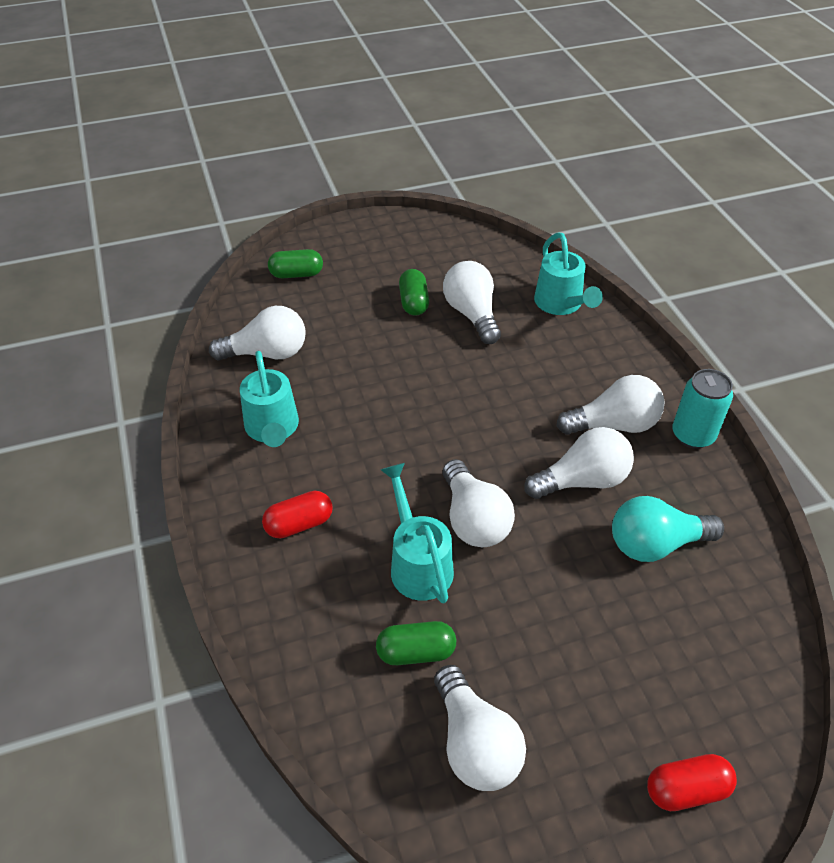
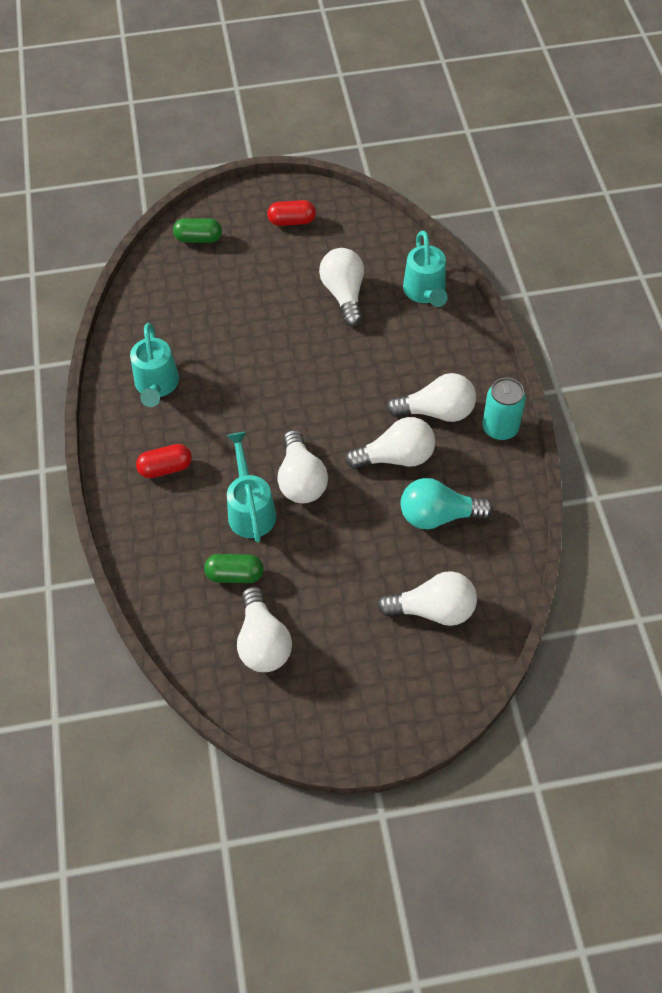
camera: 10 degrees right, 10 degrees up
white light bulb [209,306,306,361] -> white light bulb moved to [377,571,477,626]
green capsule [399,269,429,316] -> none
red capsule [647,754,737,811] -> red capsule moved to [267,200,316,226]

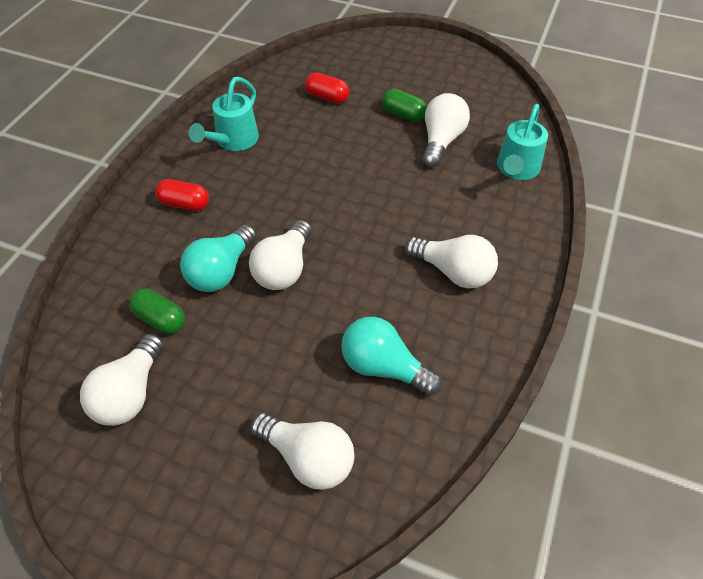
camera: 30 degrees right, 5 degrees down
green capsule [173,218,222,243] -> green capsule moved to [382,89,427,122]
turquoise watering can [226,432,276,542] -> turquoise light bulb [180,224,257,292]
red capsule [267,200,316,226] -> red capsule moved to [305,72,349,104]
white light bulb [345,417,435,469] -> none
turquoise can [482,378,526,440] -> none

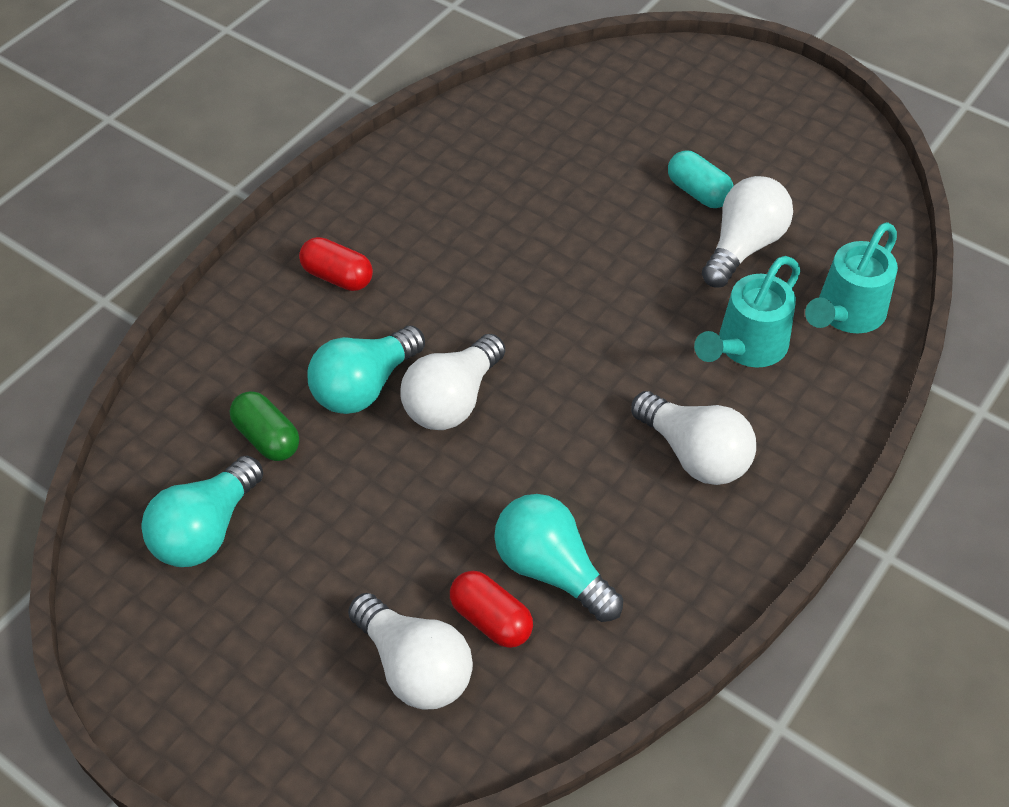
camera: 15 degrees right, 0 degrees up
white light bulb [80,334,164,426] -> turquoise light bulb [141,456,263,567]
turquoise watering can [188,77,259,151] -> turquoise watering can moved to [694,256,801,367]
red capsule [305,72,349,104] -> red capsule moved to [450,571,533,648]
green capsule [382,89,427,122] -> turquoise capsule [668,150,734,208]

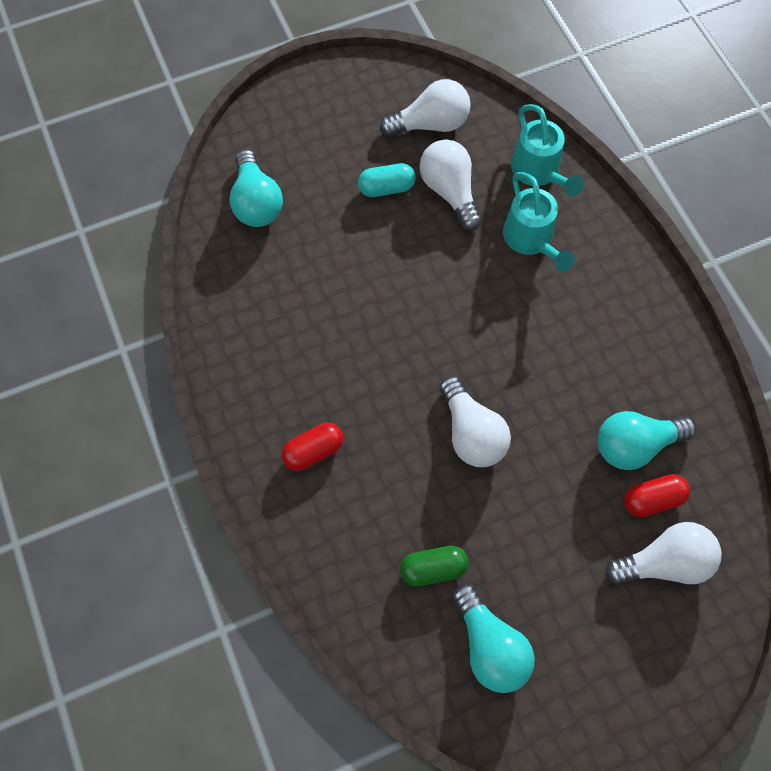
camera: 60 degrees left, 15 degrees up
turquoise light bulb [308,326,425,414] -> turquoise light bulb moved to [229,150,283,227]
white light bulb [631,391,756,485] -> white light bulb moved to [380,79,471,137]

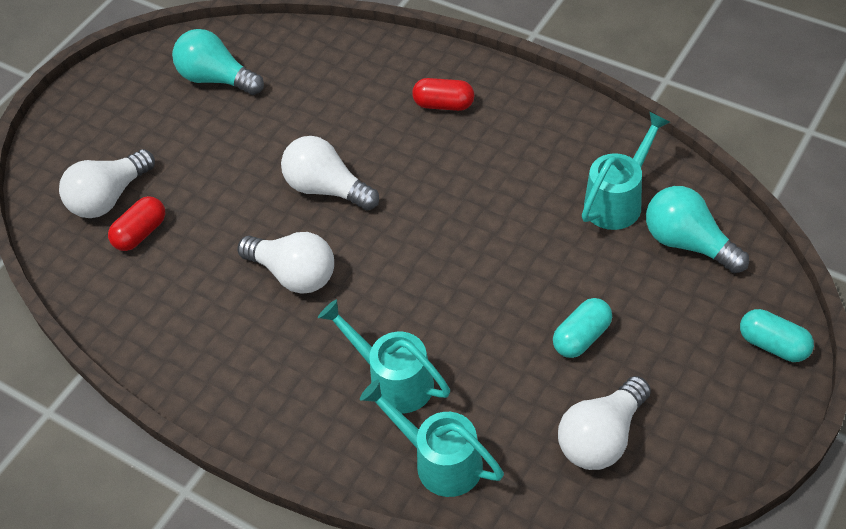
camera: 150 degrees right, 15 degrees down
red capsule [282,423,343,471] -> red capsule turned 75 degrees clockwise [412,78,474,111]
green capsule [400,546,468,586] -> none
white light bulb [419,140,482,231] -> white light bulb moved to [238,232,334,294]
turquoise light bulb [597,411,696,470] -> none
none -> turquoise watering can [582,111,670,230]
none -> turquoise capsule [740,309,814,362]

